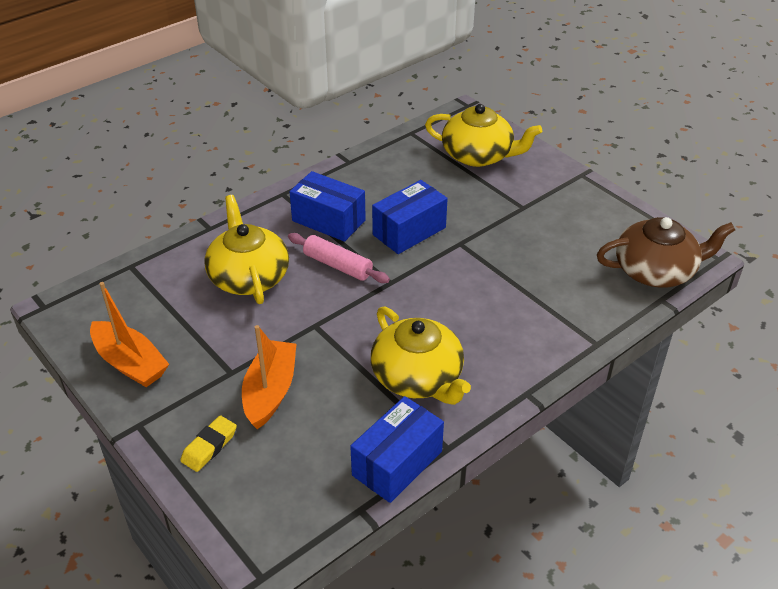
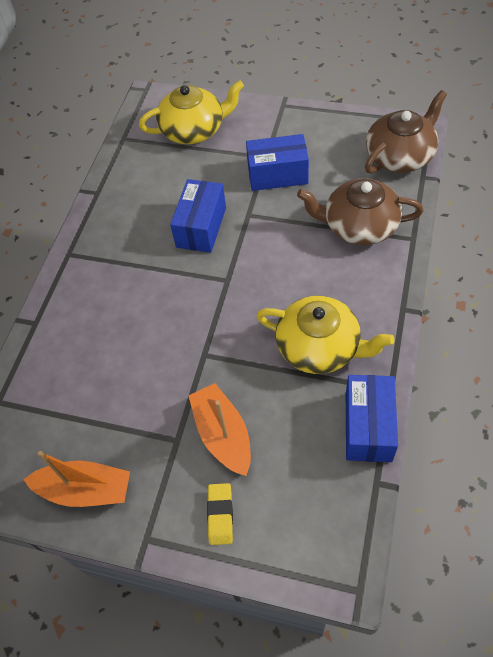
camera: 30 degrees left, 15 degrees up
yellow teapot [204,195,289,304] -> none
pink rolling pin [288,233,390,283] -> none
blue box [290,171,366,242] -> blue box moved to [246,134,309,191]
none -> brown teapot [297,178,424,245]

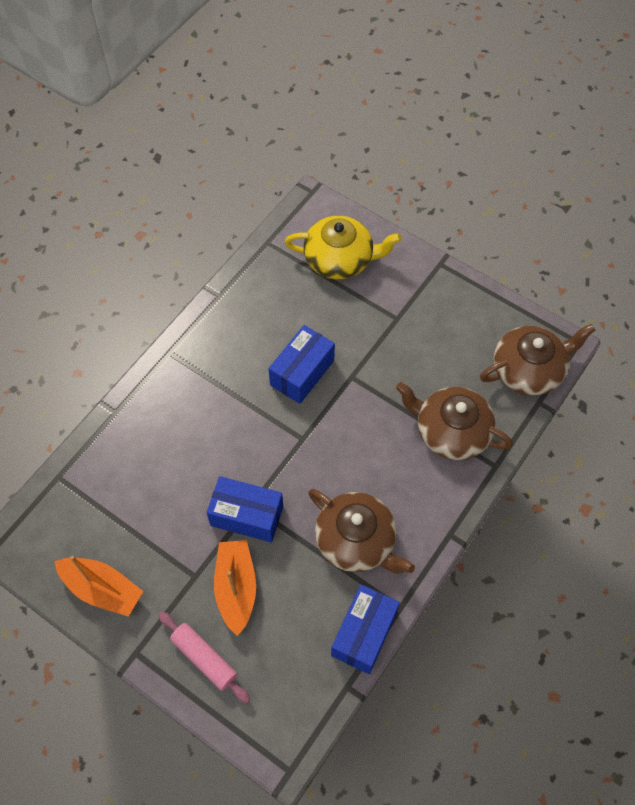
camera: 15 degrees right, 5 degrees up
yellow eraser [207,483,233,545] -> pink rolling pin [158,611,250,704]
blue box [246,134,309,191] -> blue box moved to [206,476,283,542]
yellow teapot [256,296,394,374] -> brown teapot [308,489,415,574]

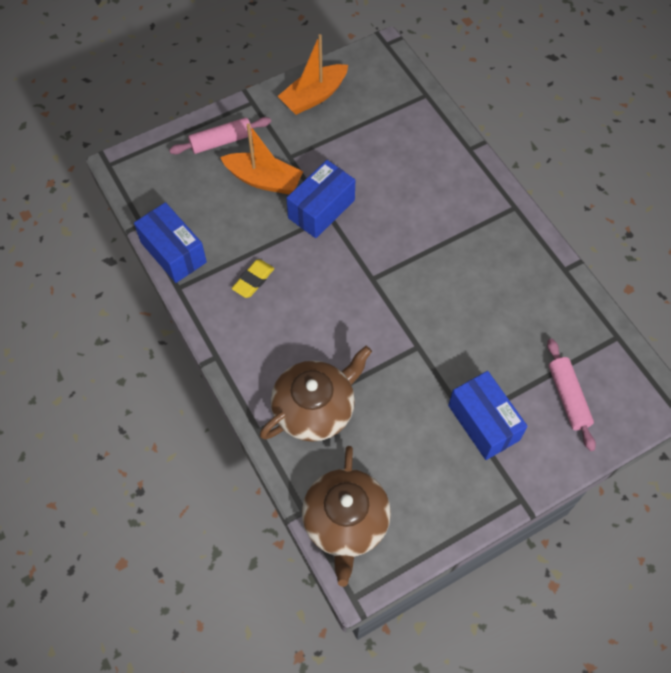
camera: 115 degrees right, 0 degrees up
blue box [268,325,335,404] -> blue box moved to [448,371,528,460]
yellow teapot [285,216,402,279] -> pink rolling pin [547,339,596,451]
brown teapot [308,489,415,574] -> yellow eraser [232,260,274,298]

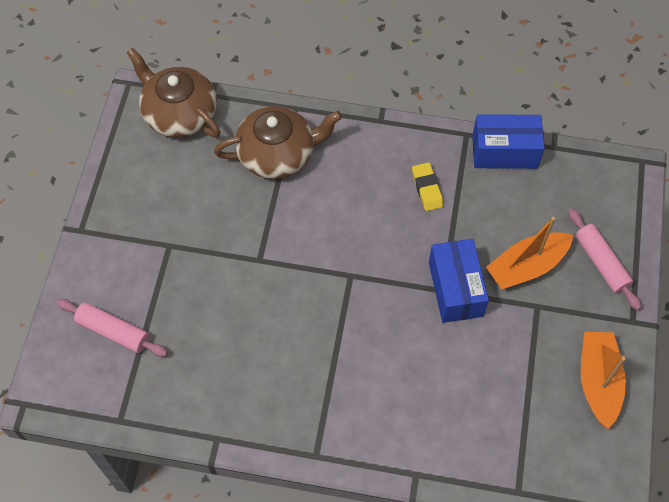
camera: 130 degrees right, 0 degrees up
pink rolling pin [169,117,271,155] -> pink rolling pin turned 45 degrees counterclockwise [568,209,641,310]
brown teapot [260,346,372,442] -> brown teapot turned 105 degrees counterclockwise [214,106,342,179]
blue box [448,371,528,460] -> none

